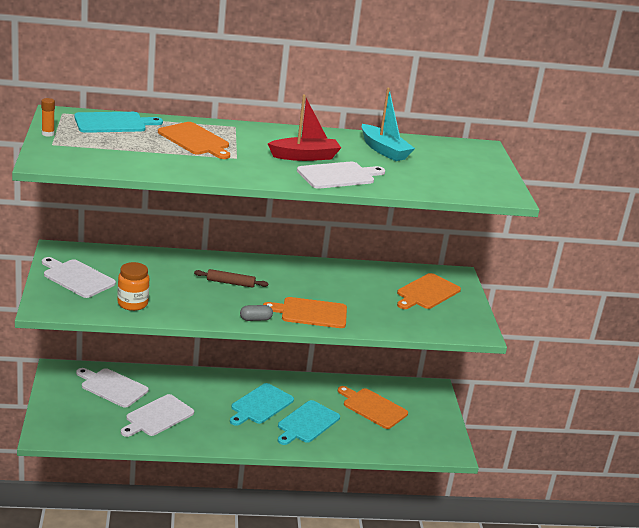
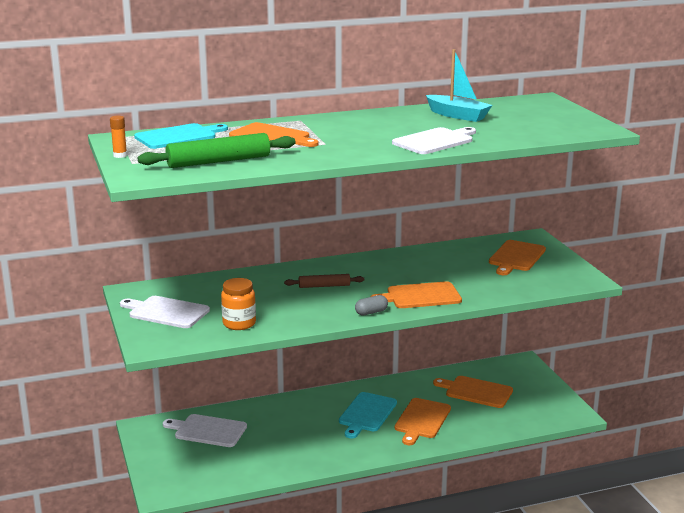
camera: 10 degrees left, 5 degrees down
white cutting board [121,394,194,437] -> none
red boat [268,94,341,161] -> none
turquoise cutting board [278,400,340,445] -> orange cutting board [395,398,451,445]
none -> green rolling pin [138,133,295,168]

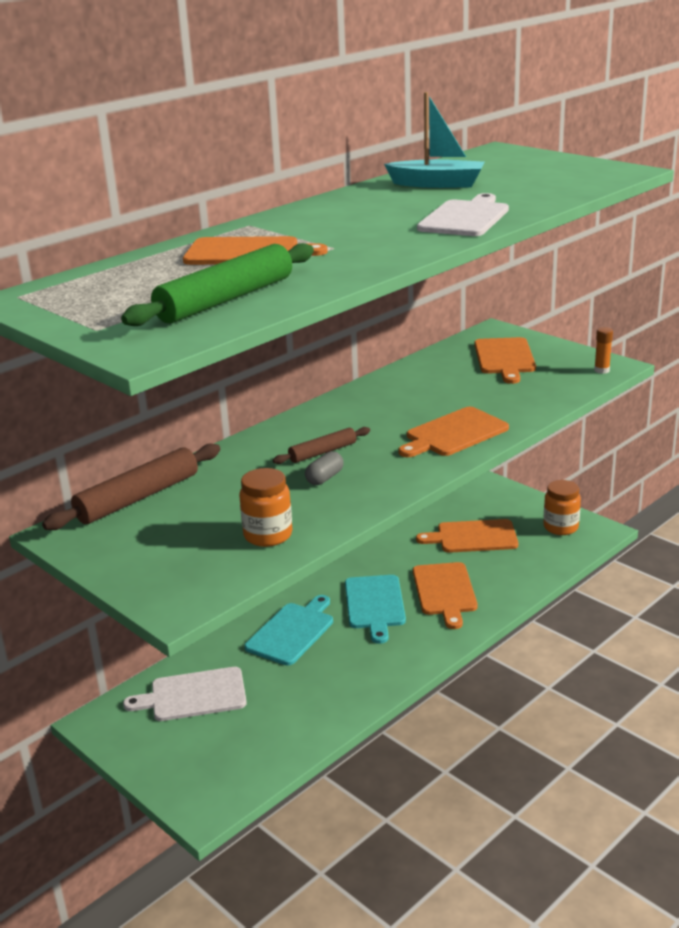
camera: 25 degrees left, 5 degrees up
orange glue stick [110,116,127,158] -> orange glue stick moved to [594,327,613,374]
white cutting board [120,296,210,328] -> none
turquoise cutting board [134,123,228,149] -> turquoise cutting board moved to [245,595,333,665]
grey capsule [355,295,388,315] -> grey capsule moved to [305,451,344,485]
none -> brown rolling pin [42,444,220,530]
none -> orange jar [543,480,581,535]

